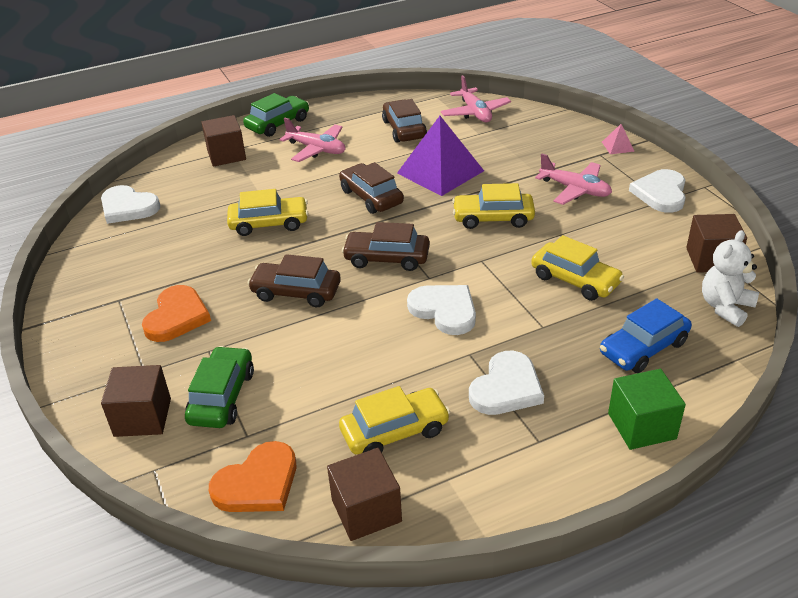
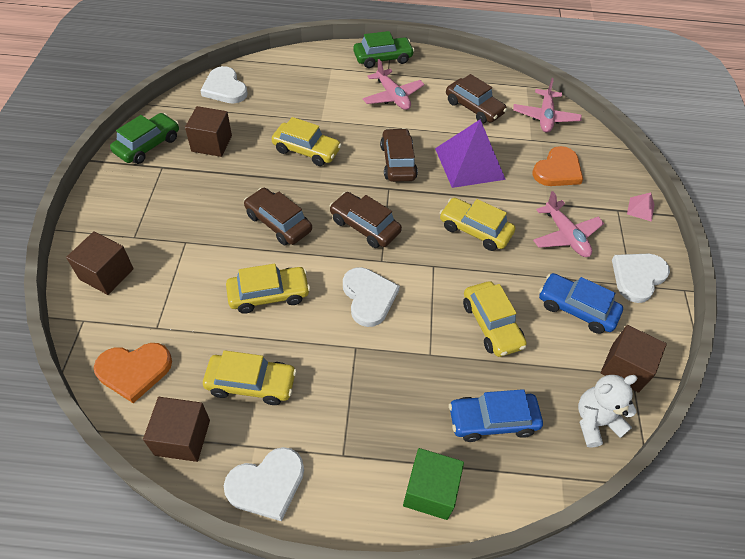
camera: 25 degrees right, 15 degrees up
orange heart [142,285,211,342] -> orange heart moved to [532,146,583,186]
green car [185,346,254,428] -> green car moved to [110,113,179,164]
brown cube [201,115,246,167] -> brown cube moved to [185,106,232,157]
brown car [382,99,427,143] -> brown car turned 120 degrees clockwise [446,74,507,124]
white heart [469,351,544,415] -> white heart moved to [224,447,304,521]
none -> yellow car [226,264,310,314]
none -> blue car [539,273,623,334]

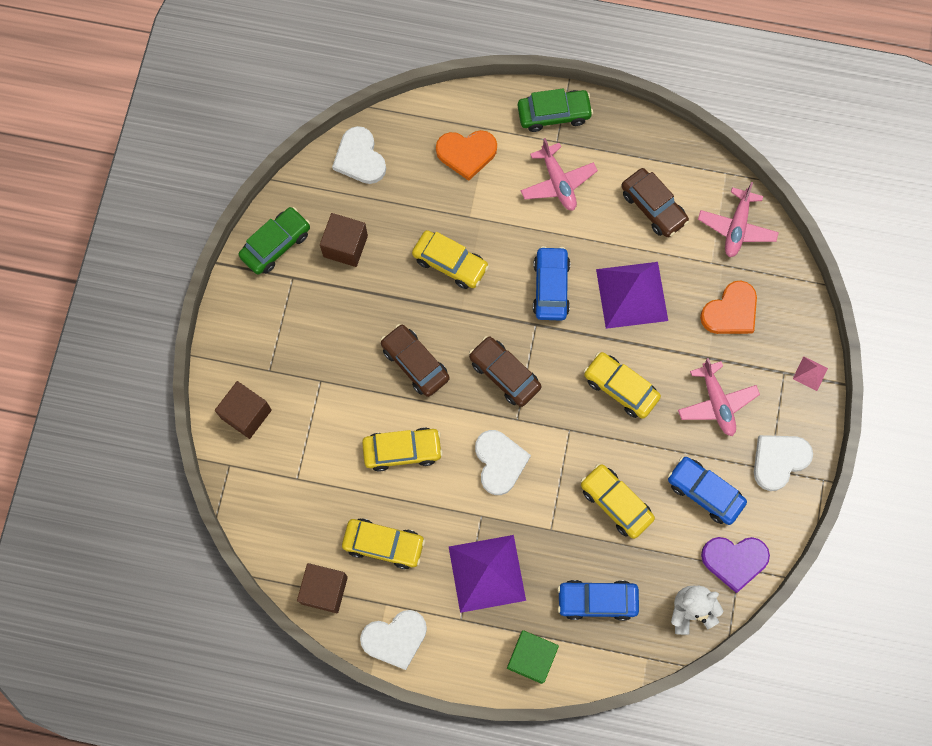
camera: 10 degrees right, 20 degrees up
orange heart [94,343,172,403] -> orange heart moved to [436,130,497,181]
brown car [380,128,418,182] -> blue car [533,246,570,320]
yellow car [463,281,527,357] -> yellow car turned 150 degrees clockwise [581,464,655,539]
brown cube [600,325,667,393] -> purple heart [701,537,770,593]
none -> purple pyramid [449,535,526,613]

